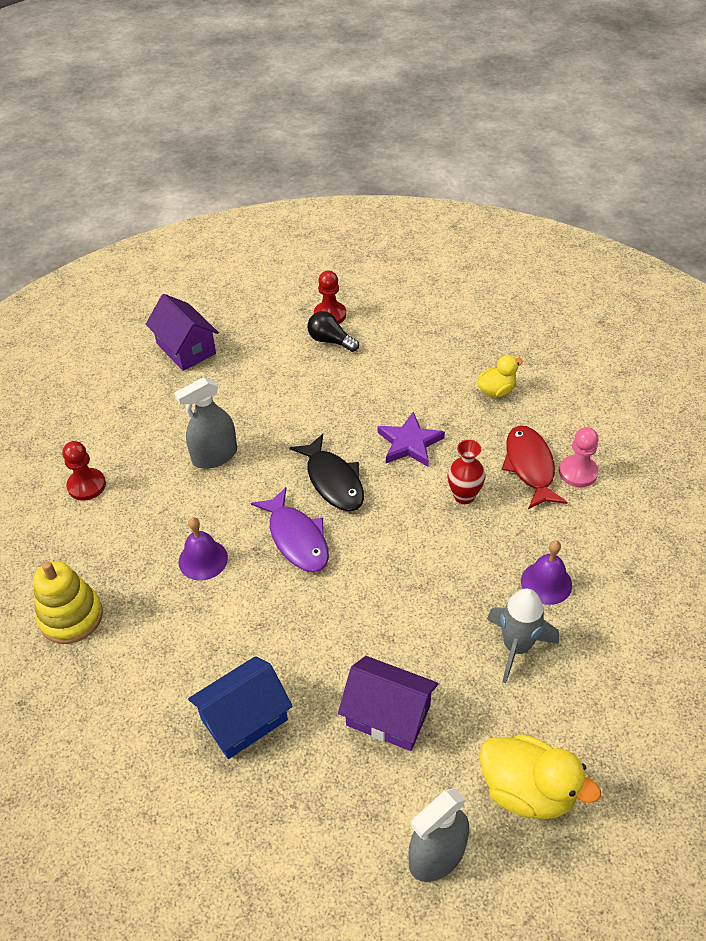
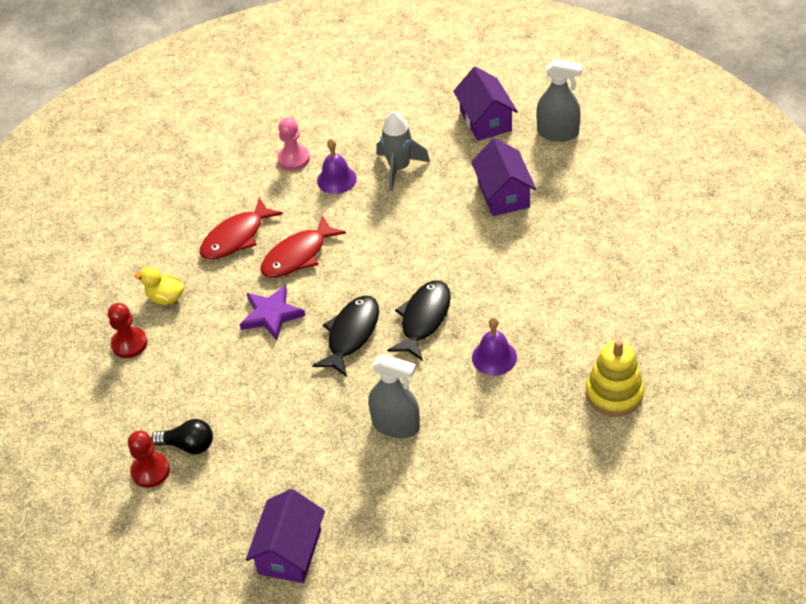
camera: 125 degrees left, 0 degrees up
red pawn [62,441,106,501] -> red pawn moved to [108,303,147,358]
blue house [188,656,293,759] -> none
purple fish [251,487,329,572] -> black fish [387,280,451,361]
black light bulb [307,311,359,352] -> black light bulb turned 75 degrees counterclockwise [151,419,213,454]
red vase [448,440,485,504] -> red fish [260,215,346,278]
yellow duck [480,734,601,820] -> purple house [453,66,518,141]
pink pawn [559,427,598,487] -> pink pawn moved to [277,118,310,171]

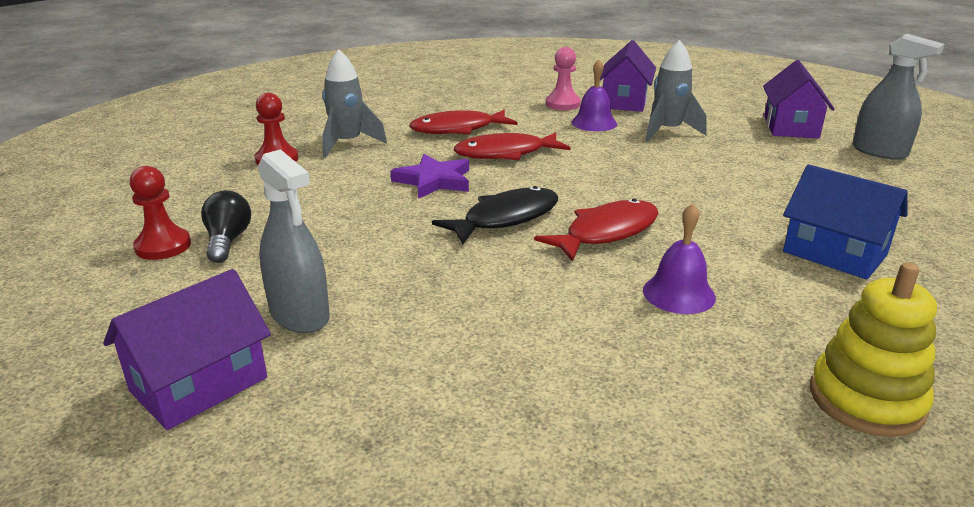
camera: 25 degrees right, 20 degrees down
yellow duck [135,267,184,305] -> grey rocket [322,49,387,158]
black light bulb [151,419,213,454] -> black light bulb turned 135 degrees counterclockwise [201,190,251,263]
grey spray bottle [368,354,420,438] -> grey spray bottle moved to [258,149,330,333]
black fish [387,280,451,361] -> red fish [534,199,658,262]
purple house [471,138,536,216] -> purple house moved to [600,40,656,112]
none -> blue house [783,164,907,279]

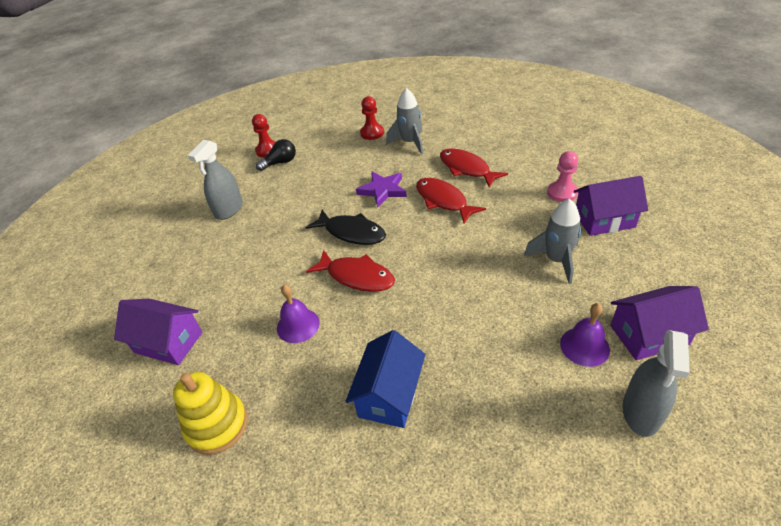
camera: 70 degrees right, 15 degrees up
purple house [103,269,271,430] -> purple house moved to [114,298,202,365]
purple bell [571,60,617,131] -> purple bell moved to [560,303,610,367]

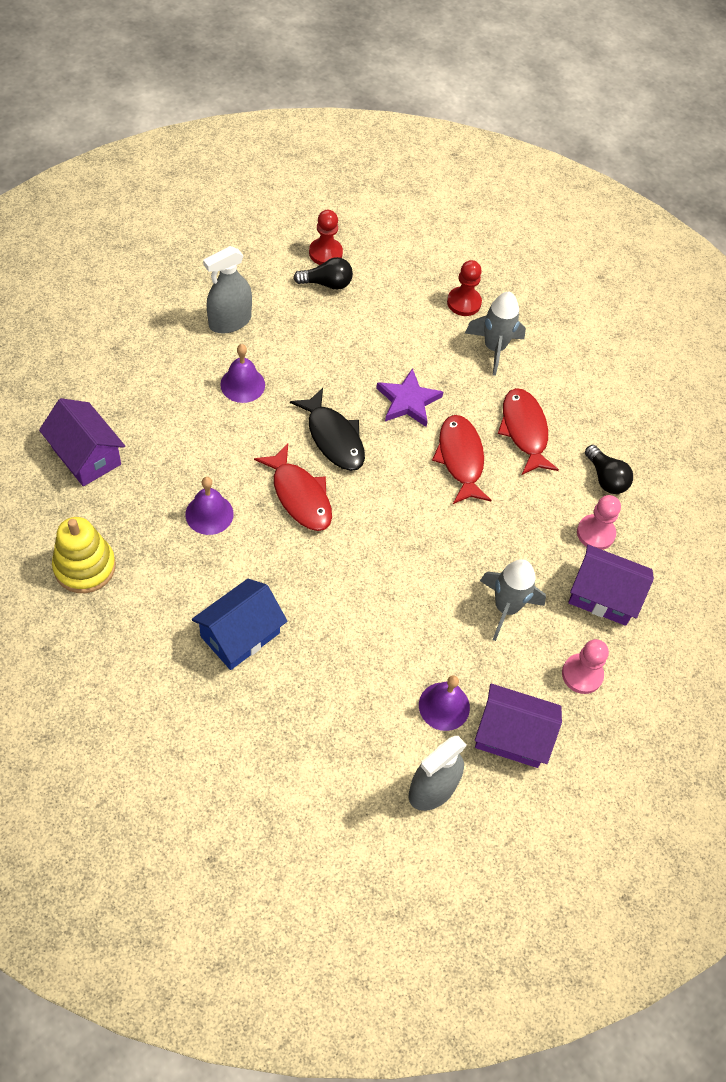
camera: 20 degrees right, 15 degrees up
none -> purple bell [220,344,265,403]
none -> pink pawn [562,639,609,694]
none -> black light bulb [585,445,633,494]

